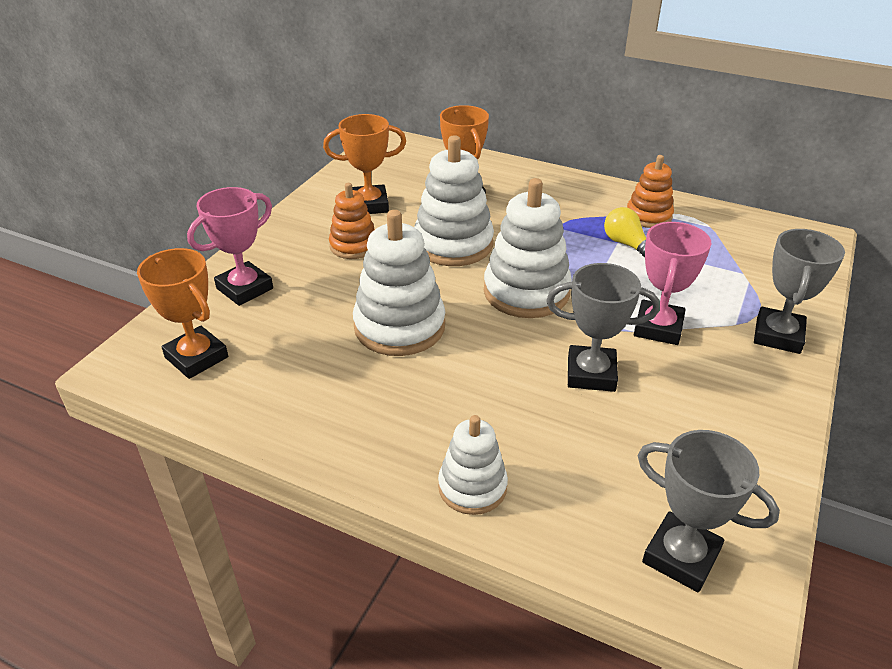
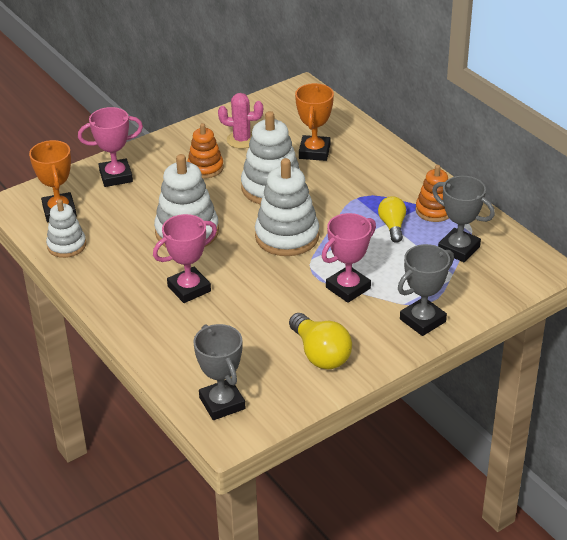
camera: 30 degrees right, 0 degrees up
orange trophy [323,114,406,214] -> pink cactus [218,93,263,149]
white stacking toy [438,415,508,515] -> white stacking toy moved to [46,199,86,258]
grey trophy [546,263,660,392] -> grey trophy moved to [432,176,495,262]
none -> pink trophy [153,214,217,303]
none -> yellow light bulb [289,313,352,369]

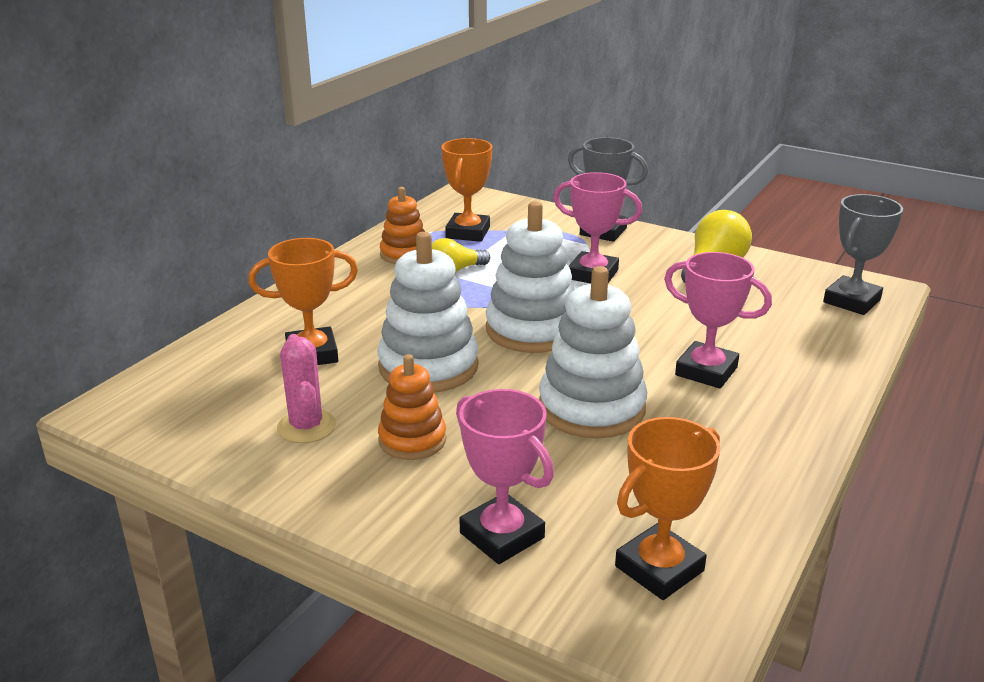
camera: 115 degrees left, 10 degrees down
white stacking toy [46,199,86,258] -> none
grey trophy [432,176,495,262] -> orange trophy [441,138,493,242]

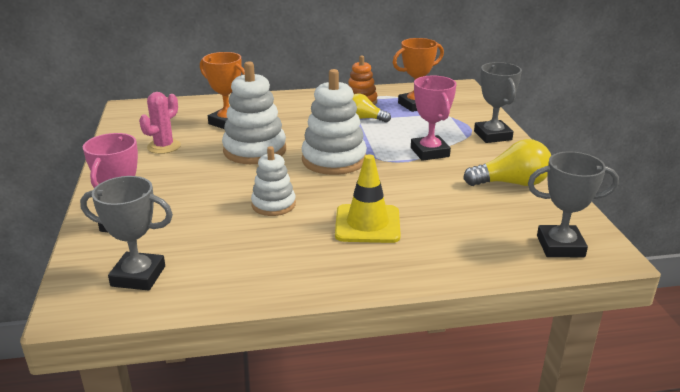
camera: 50 degrees right, 0 degrees up
orange stacking toy [378,354,446,460] -> none
white stacking toy [539,266,647,439] -> white stacking toy [251,146,296,216], size x0.60
orange trophy [615,417,720,600] -> grey trophy [80,176,173,291]
pink trophy [664,252,772,389] -> yellow traffic cone [335,154,401,243]

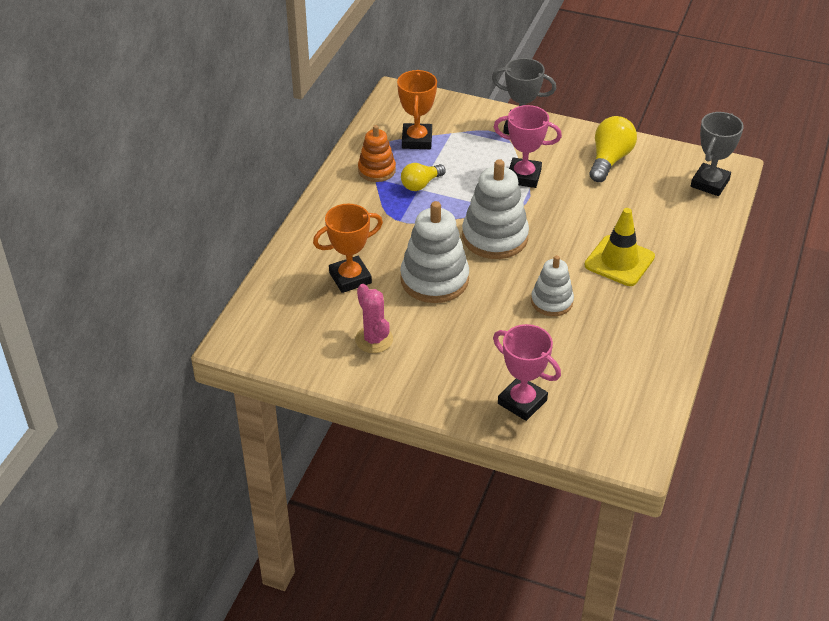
camera: 60 degrees left, 15 degrees up
grey trophy [80,176,173,291] -> none

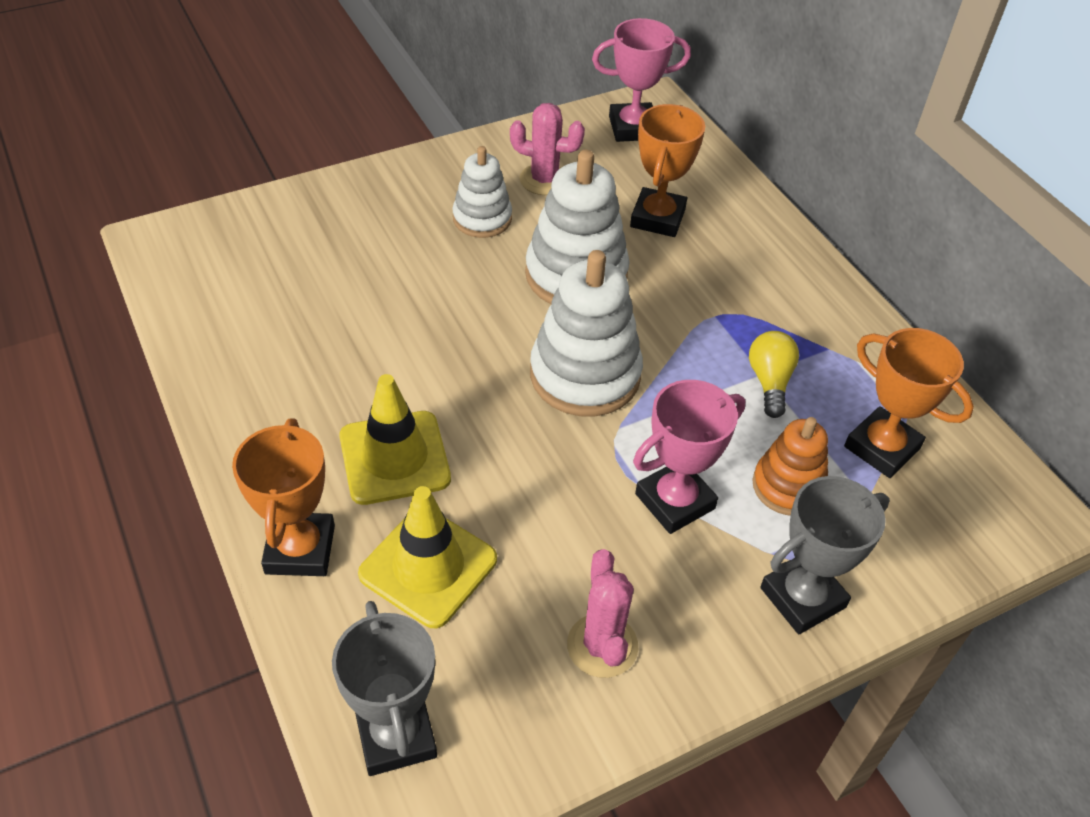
camera: 130 degrees right, 5 degrees up
orange stacking toy [358,125,396,182] -> orange stacking toy moved to [752,417,828,515]
pink trophy [493,324,561,421] -> pink trophy moved to [592,18,691,142]
white stacking toy [531,255,574,316] -> white stacking toy moved to [452,146,512,238]
yellow light bulb [589,116,637,182] -> pink cactus [567,549,638,678]
none -> orange trophy [232,419,335,576]
none -> yellow traffic cone [358,486,497,628]

